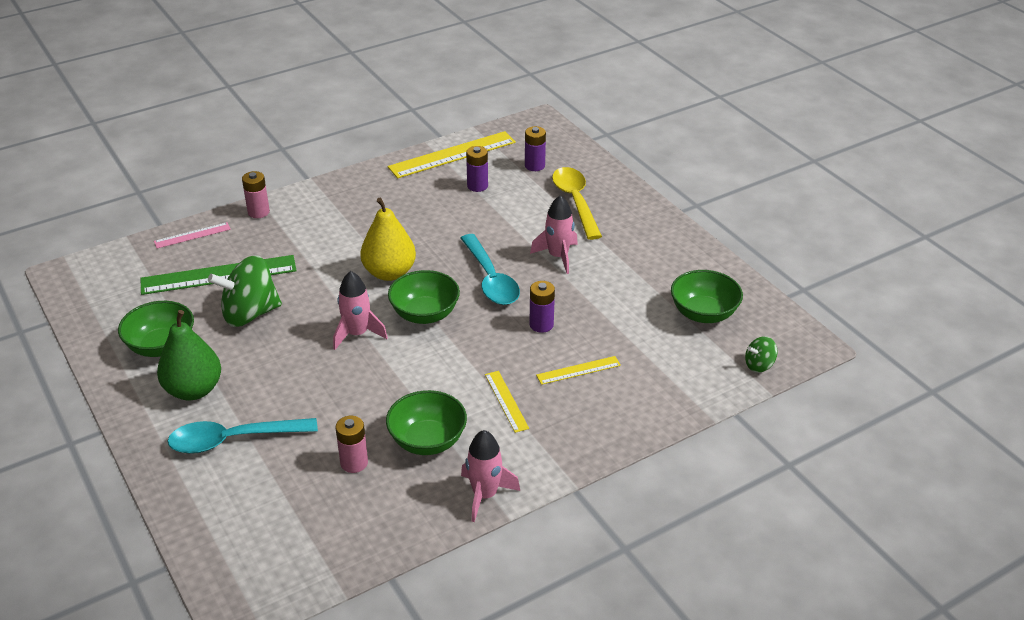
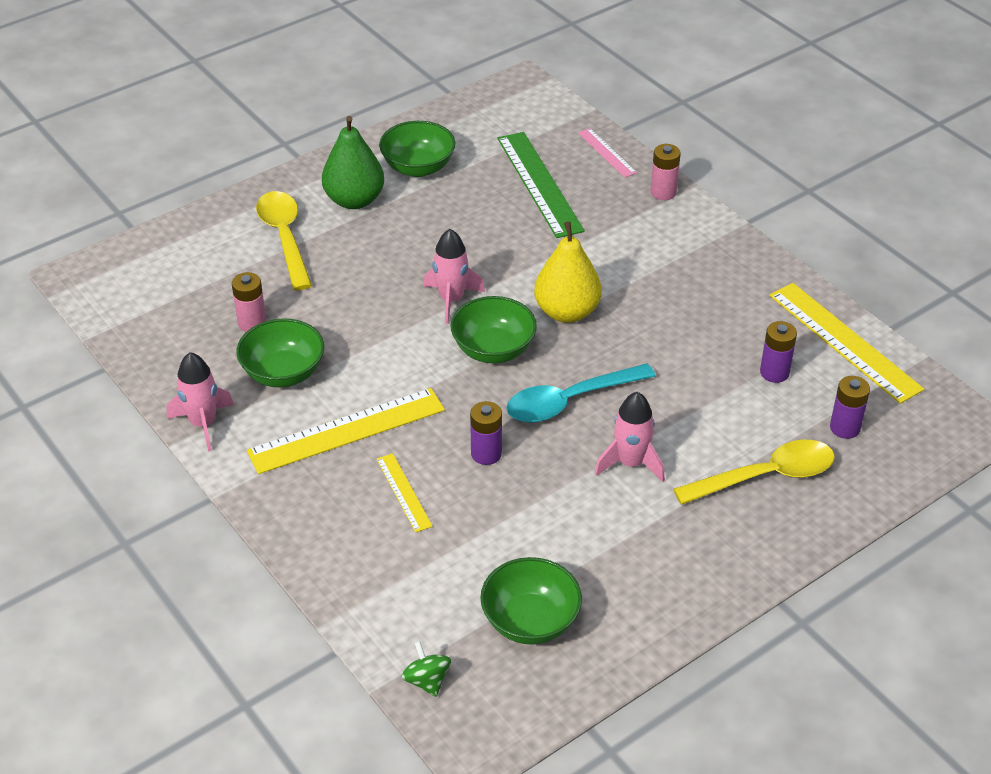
camera: 85 degrees right, 5 degrees up
turquoise spoon [167,418,318,454] -> yellow spoon [256,191,312,290]
green spinning top [208,255,282,327] -> none
yellow ruler [485,371,529,433] -> yellow ruler [247,388,445,474], size x1.95

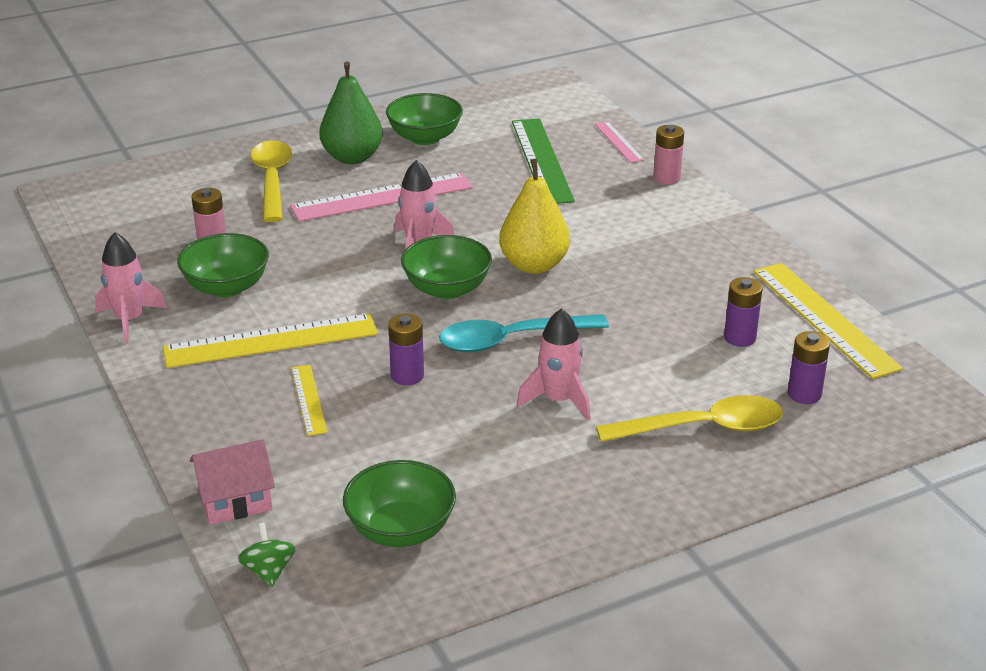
camera: 10 degrees right, 10 degrees down
none -> pink house [190,439,275,525]
none -> pink ruler [290,172,473,222]

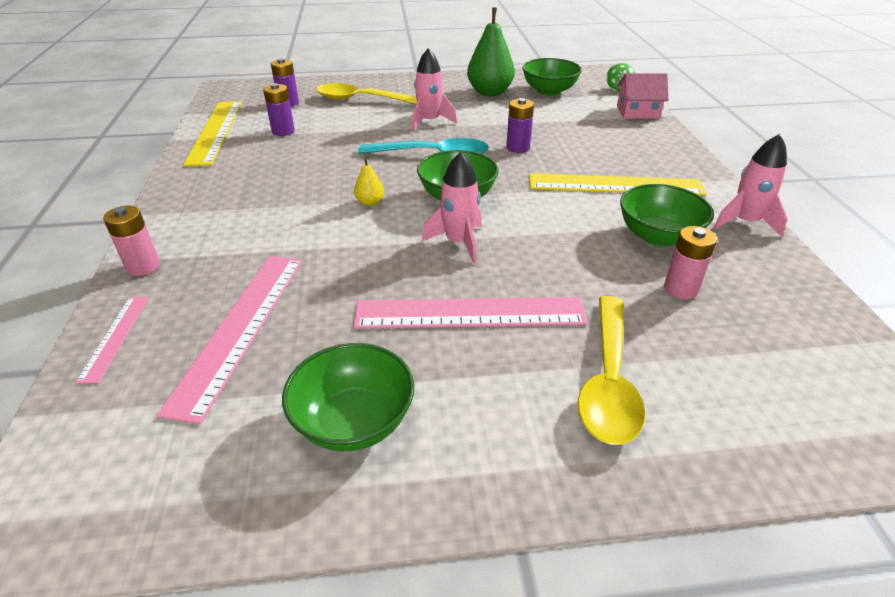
camera: 160 degrees left, 5 degrees up
yellow ruler [292,365,328,436] -> none
green pear [319,61,383,164] -> green pear moved to [467,7,515,96]
yellow pear [499,158,570,274] -> yellow pear [354,158,384,206], size x0.46
green ruler [512,118,575,204] -> pink ruler [156,256,303,424]

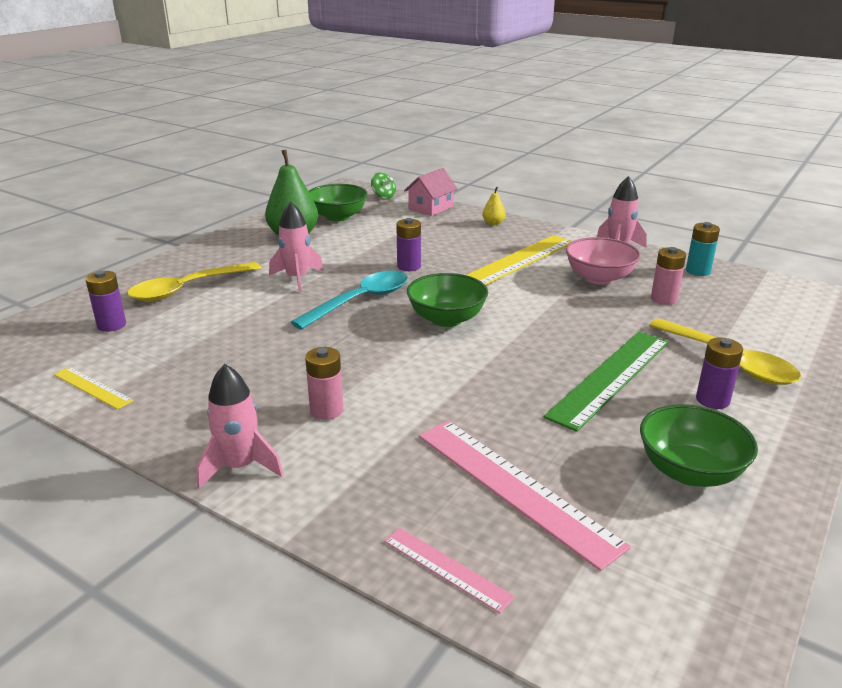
camera: 50 degrees left, 10 degrees down
pink battery [103,206,160,276] -> pink battery moved to [305,347,343,420]
yellow ruler [183,101,242,166] -> yellow ruler [54,367,134,410], size x0.51
purple battery [263,83,295,136] -> purple battery moved to [696,338,743,409]
yellow pear [354,158,384,206] -> yellow pear moved to [483,187,505,225]
pink ruler [354,297,588,329] -> green ruler [544,332,669,432]
pink rocket [422,152,482,264] -> pink rocket moved to [197,364,284,489]
green bowl [620,184,714,246] -> pink bowl [566,237,641,285]
none -> turquoise battery [686,222,720,276]

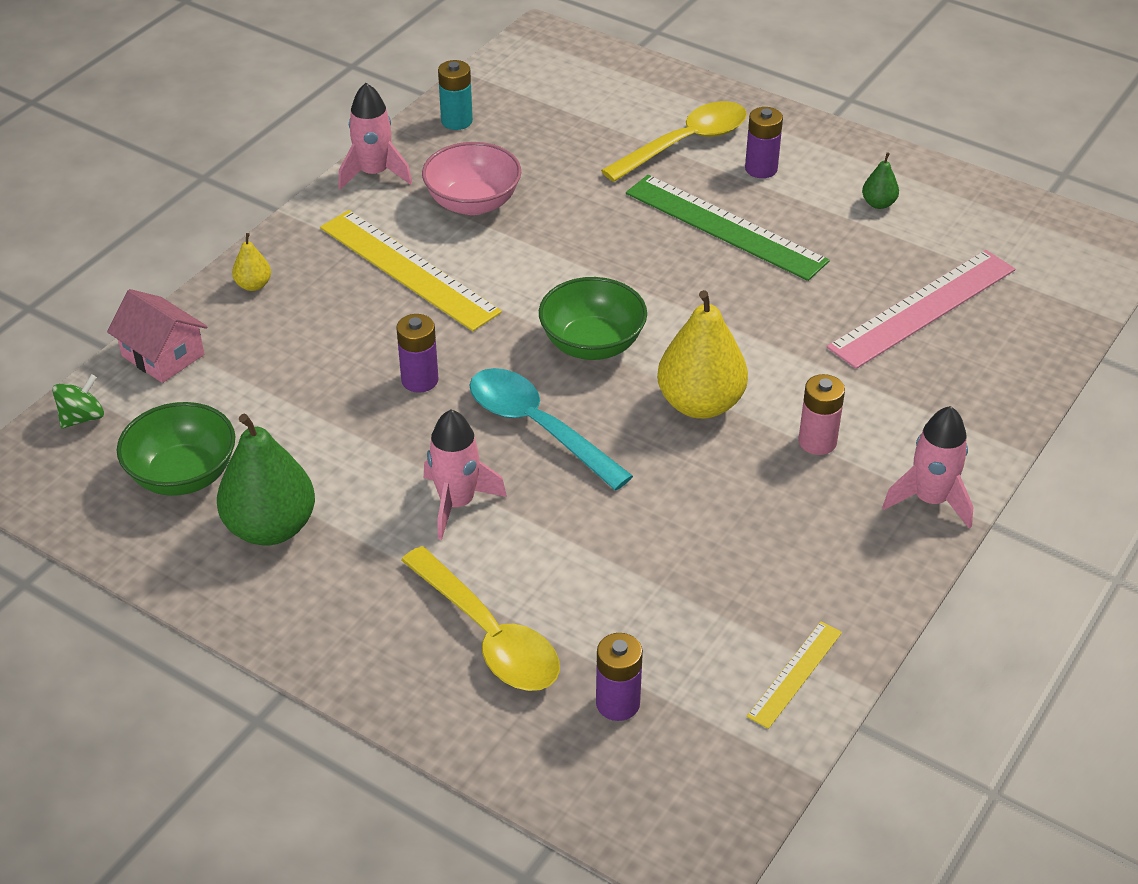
camera: 90 degrees left, 15 degrees up
pink ruler [384,528,515,613] -> none
green bowl [640,404,758,487] -> green pear [862,152,899,209]
pink battery [651,247,686,305] -> none
none -> yellow pear [657,290,748,419]

